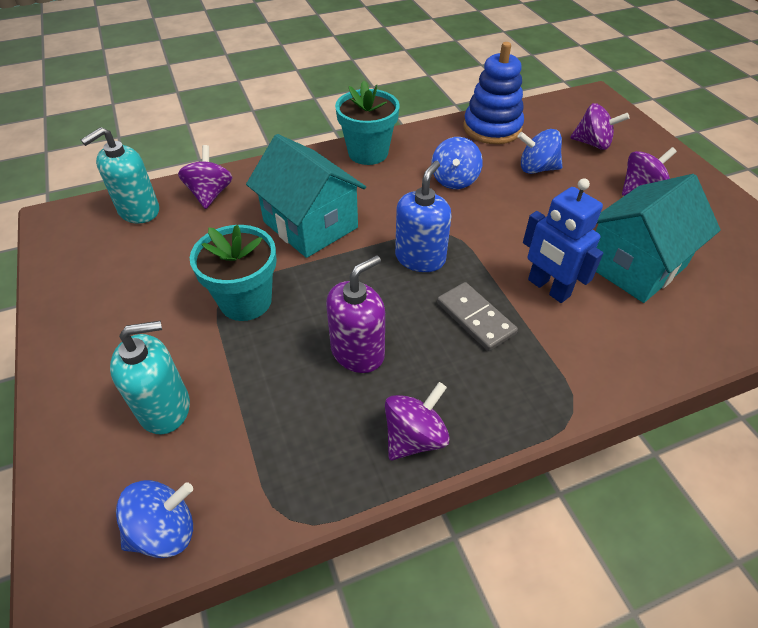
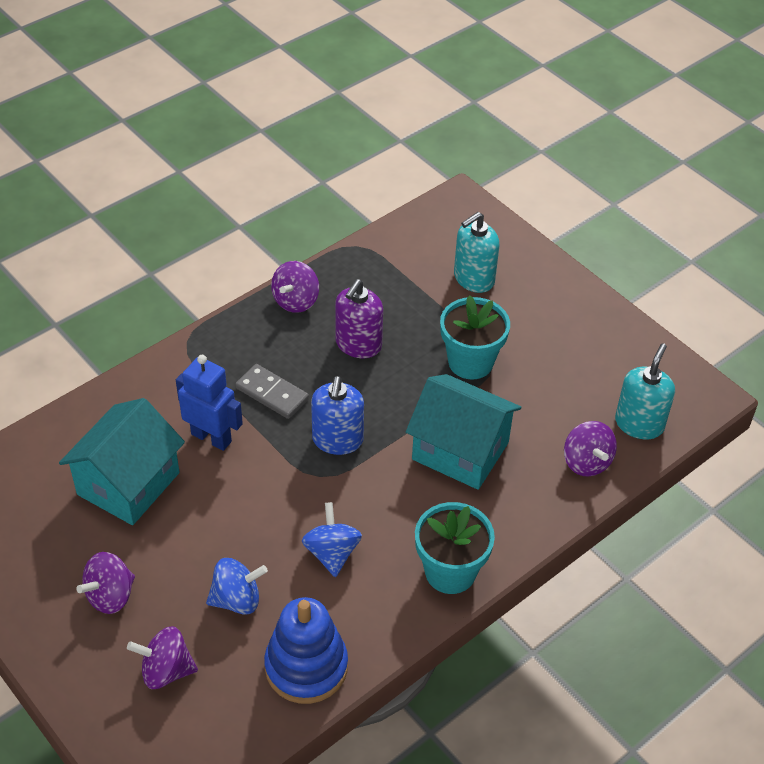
camera: 160 degrees right, 0 degrees up
blue spinning top [116,480,193,558] -> none

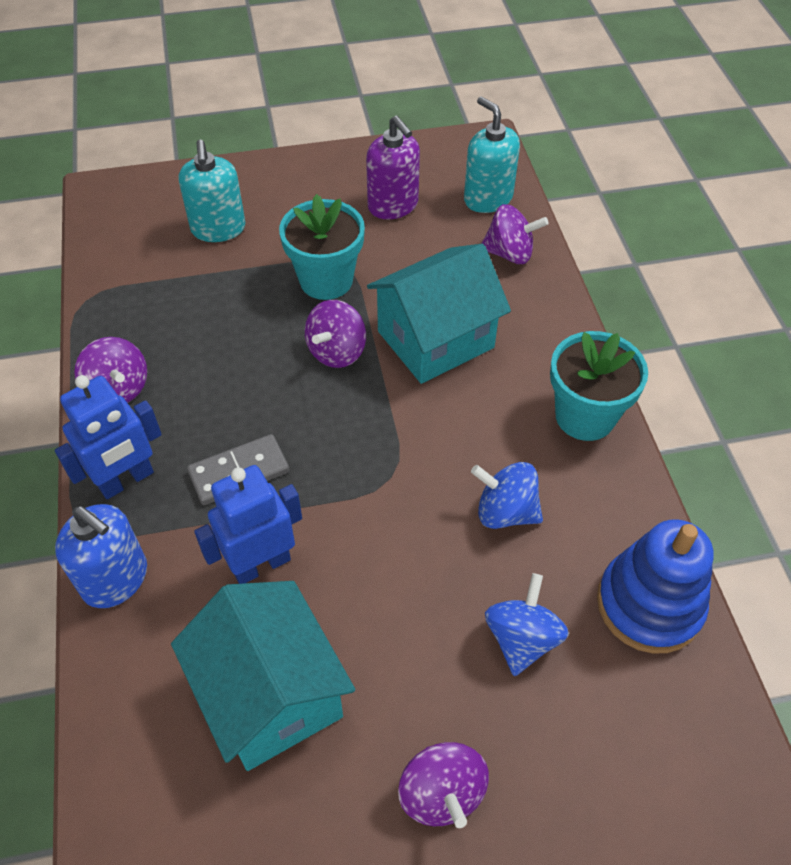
camera: 60 degrees left, 5 degrees up
purple spinning top [127,626,198,689] -> purple spinning top moved to [305,300,366,368]
blue soap dispenser [311,376,364,455] -> blue soap dispenser moved to [55,504,147,608]
purple soap dispenser [335,279,383,358] -> purple soap dispenser moved to [366,116,420,219]
none -> blue robot [55,375,162,499]

